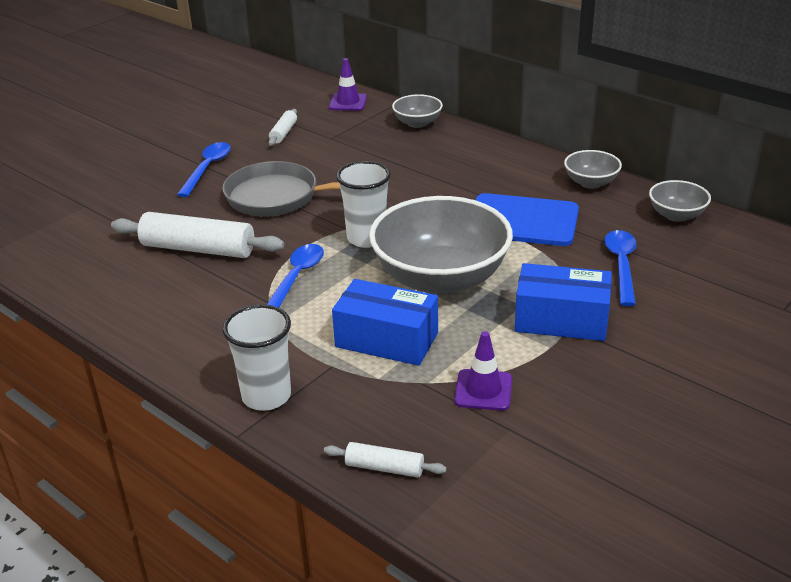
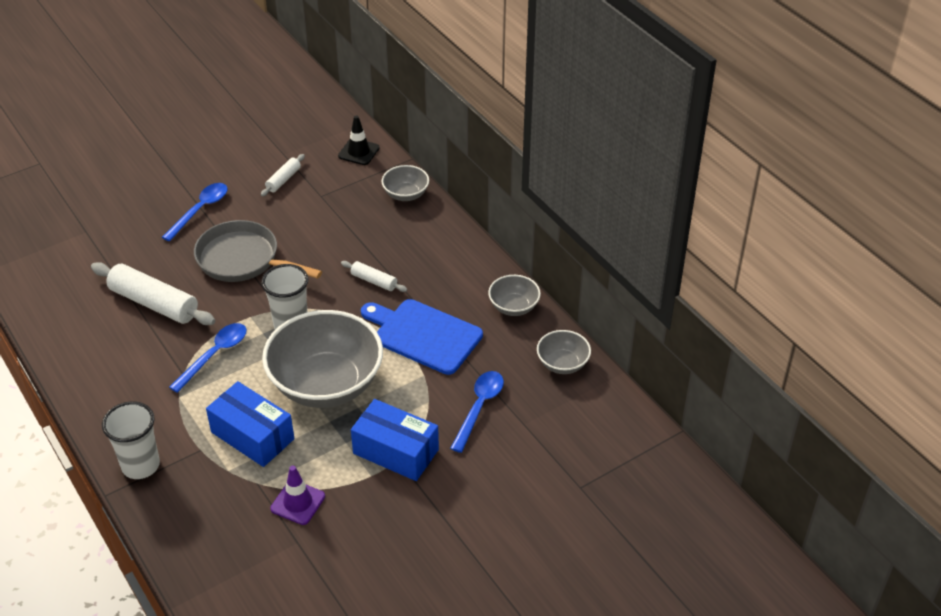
camera: 15 degrees right, 10 degrees up
white rolling pin [324,442,446,478] -> white rolling pin moved to [341,261,407,292]
purple traffic cone [329,58,367,111] -> black traffic cone [338,115,380,165]

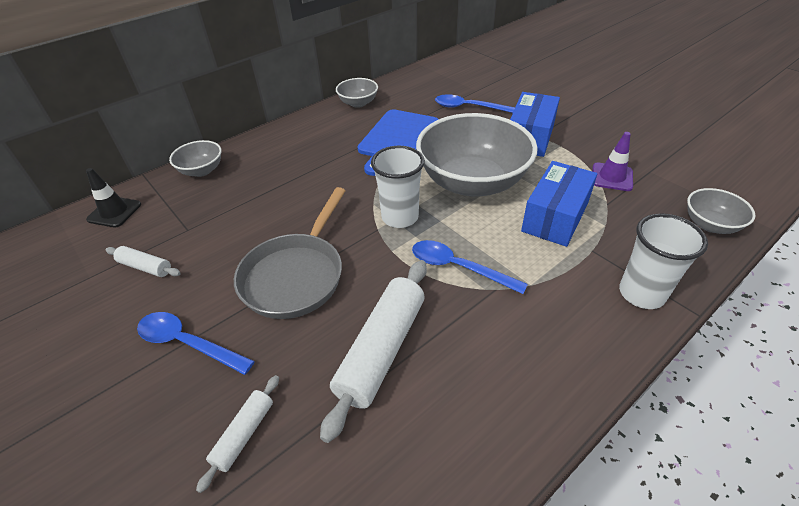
camera: 95 degrees left, 0 degrees up
white rolling pin [341,261,407,292] -> white rolling pin moved to [196,375,279,493]
grey bowl [537,330,591,374] -> grey bowl moved to [687,188,756,234]

